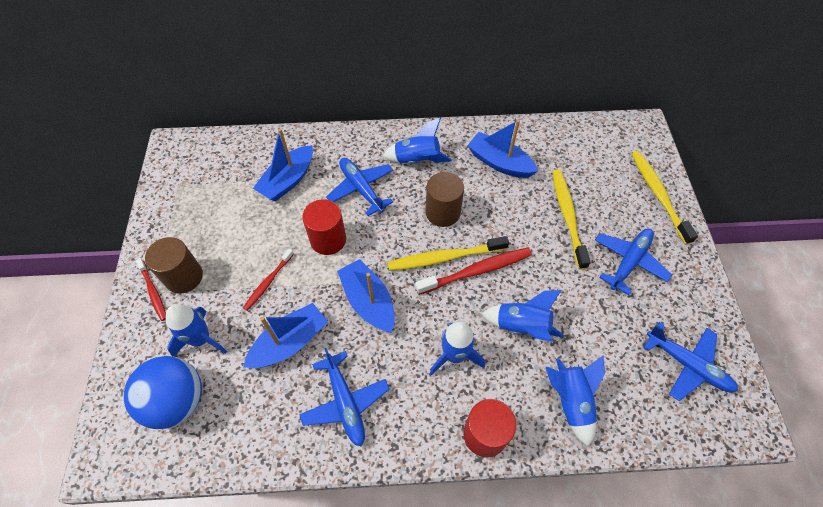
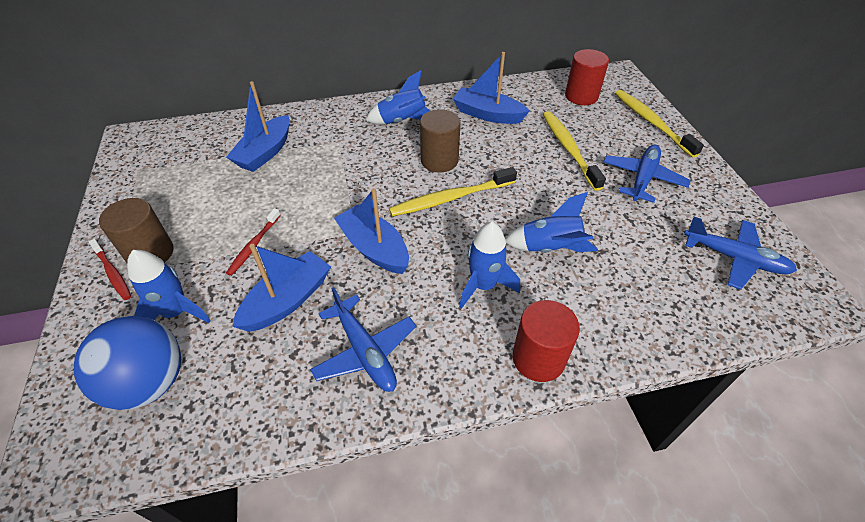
camera: 10 degrees left, 10 degrees down
red cylinder [302,199,346,255] -> red cylinder moved to [565,49,609,105]
blue plane [326,158,393,216] -> none
red toothbrush [415,247,532,295] -> none
blue rocket [546,355,605,447] -> none

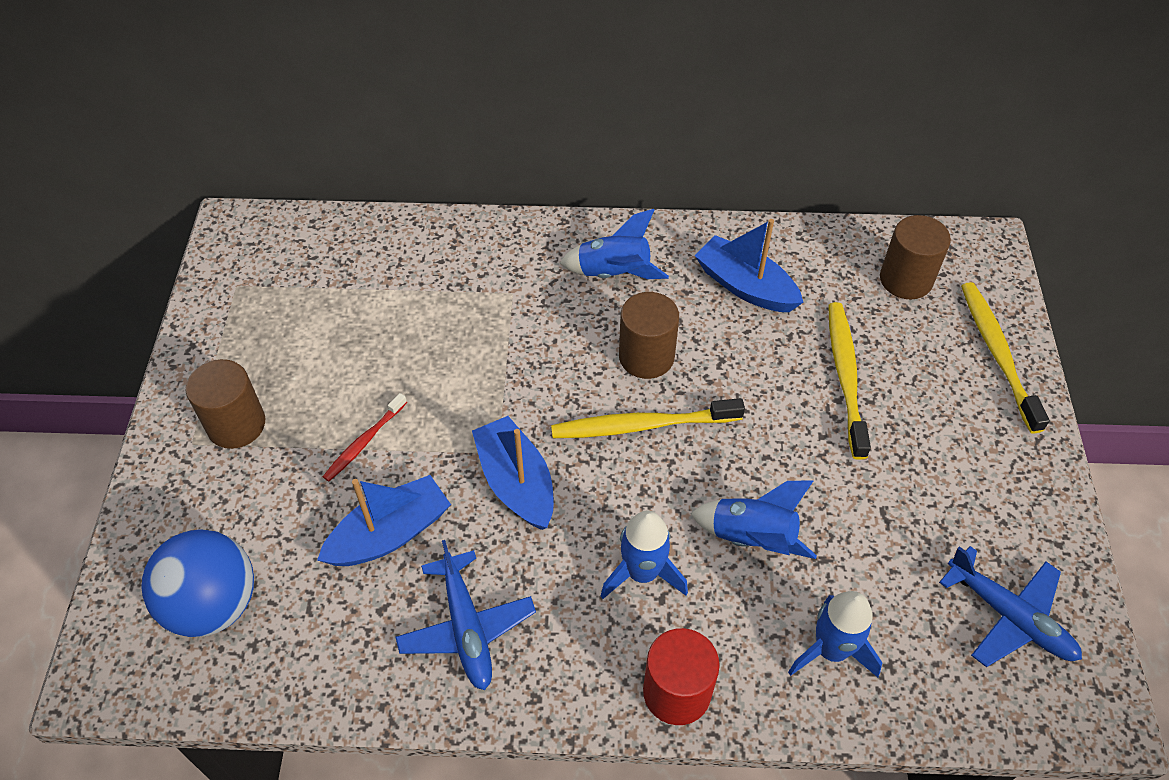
camera: 15 degrees right, 5 degrees up
red toothbrush [89,239,131,300] -> none
blue rocket [127,250,211,323] -> blue rocket moved to [788,591,882,677]
blue boat [226,81,290,172] -> none
red cylinder [565,49,609,105] -> brown cylinder [880,215,951,299]
blue plane [603,144,691,203] -> none

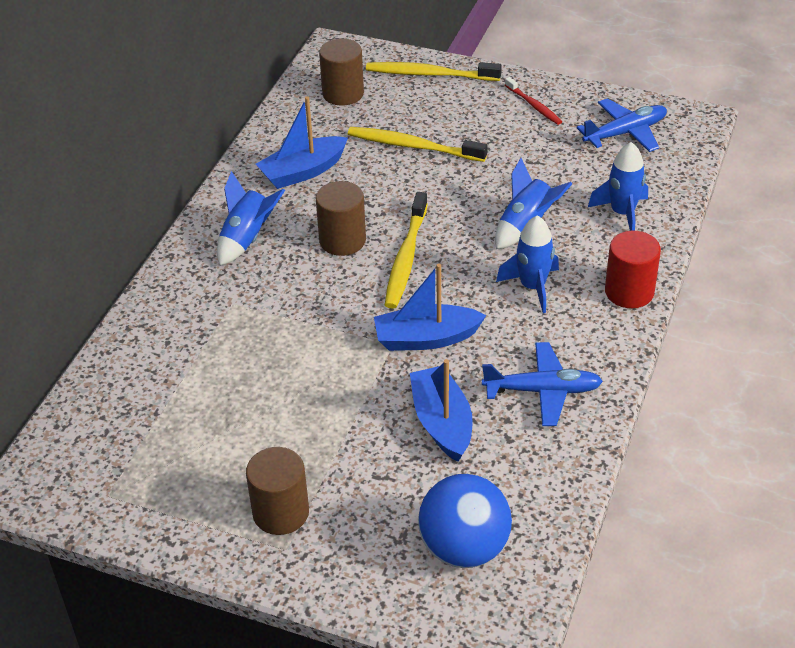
camera: 70 degrees left, 10 degrees down
red toothbrush [323,393,407,482] -> red toothbrush moved to [505,77,562,125]

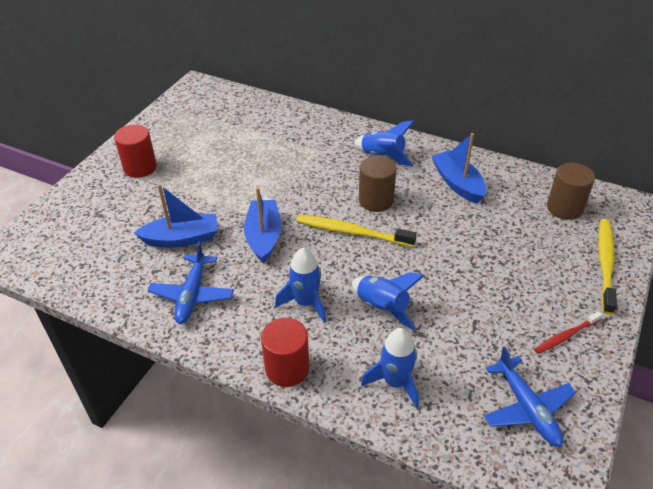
camera: 95 degrees right, 0 degrees up
brown cylinder [246,447,309,535] -> red cylinder [114,125,157,178]
yellow toothbrush [348,127,488,162] -> none
blue ball [418,474,512,568] -> none

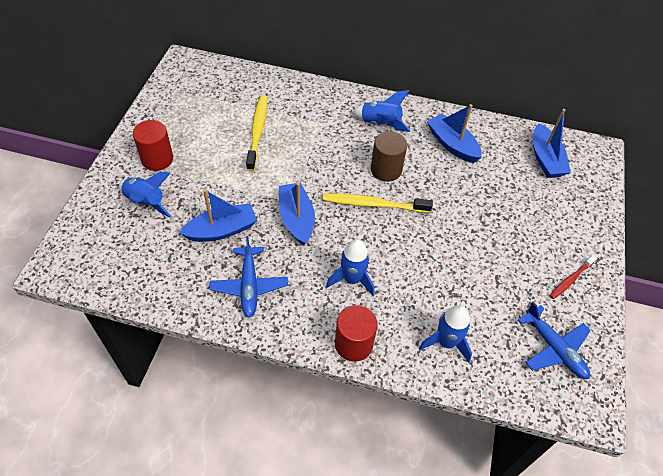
camera: 15 degrees left, 10 degrees up
blue rocket [352,272,424,330] -> blue rocket moved to [119,172,172,218]
brown cylinder [547,163,595,220] -> blue boat [533,109,571,178]
yellow toothbrush [598,219,617,315] -> yellow toothbrush moved to [246,95,267,171]

